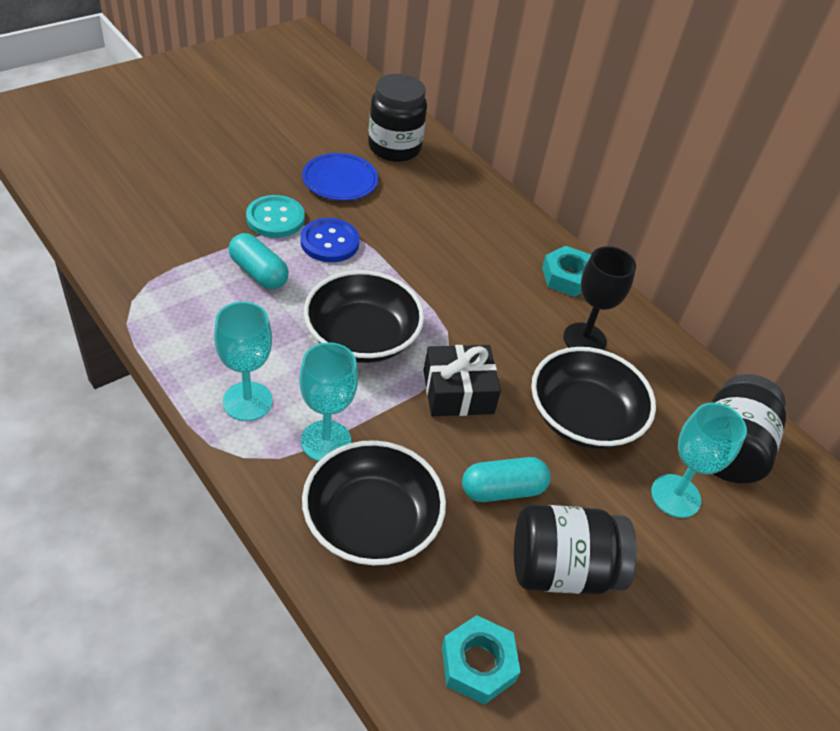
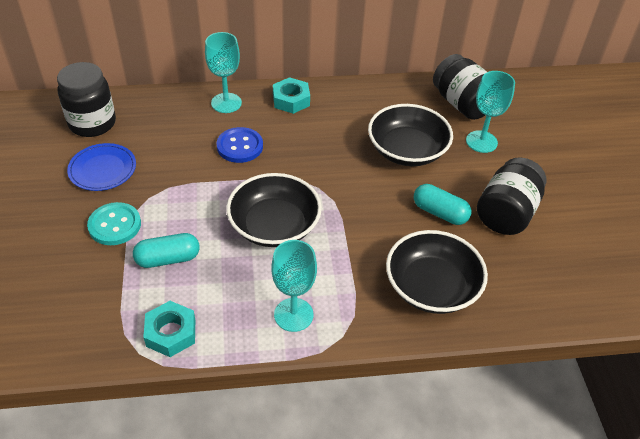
camera: 55 degrees left, 0 degrees up
turquoise goblet [299,342,358,461] -> turquoise goblet moved to [205,32,242,113]
blue button [301,218,360,262] -> blue button moved to [217,127,263,163]
black gift [423,345,501,416] -> none
turquoise nut [442,615,521,705] -> turquoise nut moved to [143,301,195,357]
turquoise capsule [462,457,551,502] -> turquoise capsule turned 75 degrees counterclockwise [414,184,471,225]
black goblet [563,246,636,350] -> none

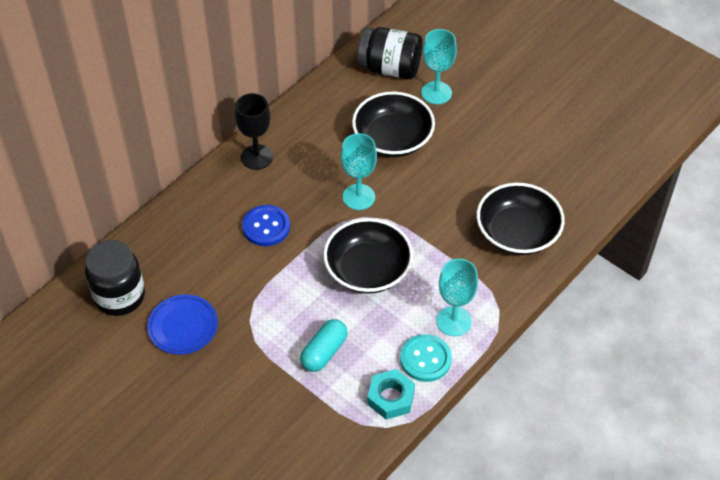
camera: 40 degrees left, 5 degrees up
turquoise button [87,202,141,245] -> turquoise button moved to [400,334,452,382]
turquoise goblet [205,32,242,113] -> turquoise goblet moved to [341,133,377,210]
turquoise nut [273,77,310,114] -> black goblet [235,93,273,170]
turquoise capsule [414,184,471,225] -> none
black jar [477,157,546,235] -> none

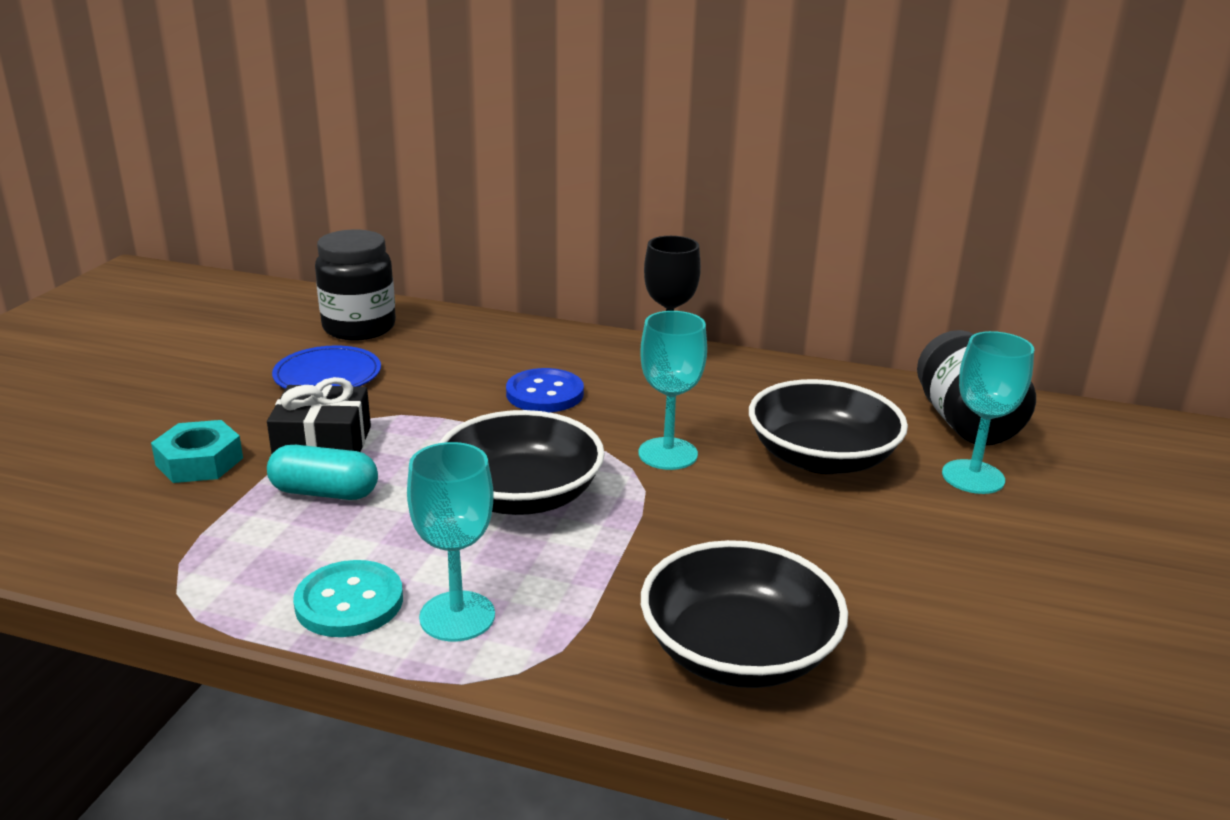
camera: 65 degrees right, 25 degrees down
turquoise nut [367,369,415,420] -> turquoise nut moved to [151,420,243,483]
none -> black gift [267,377,371,454]

